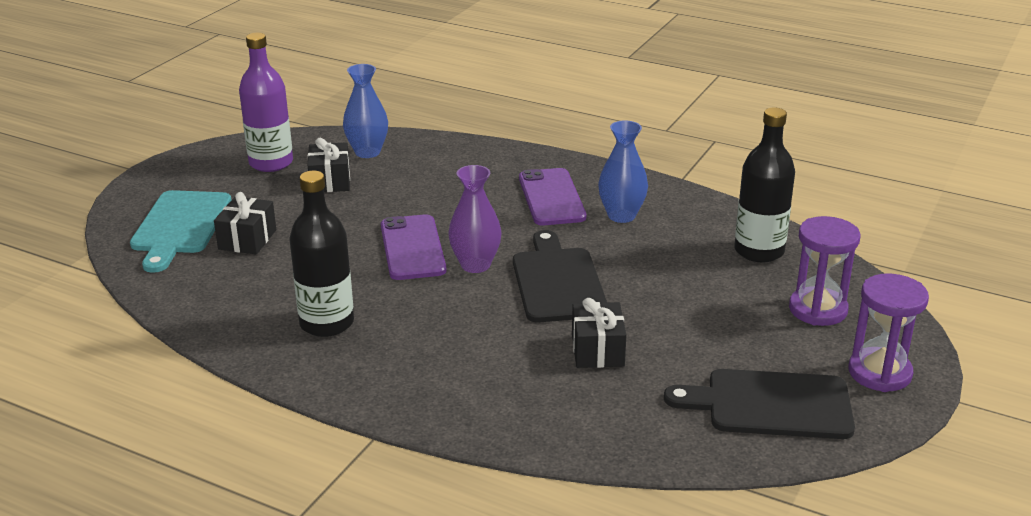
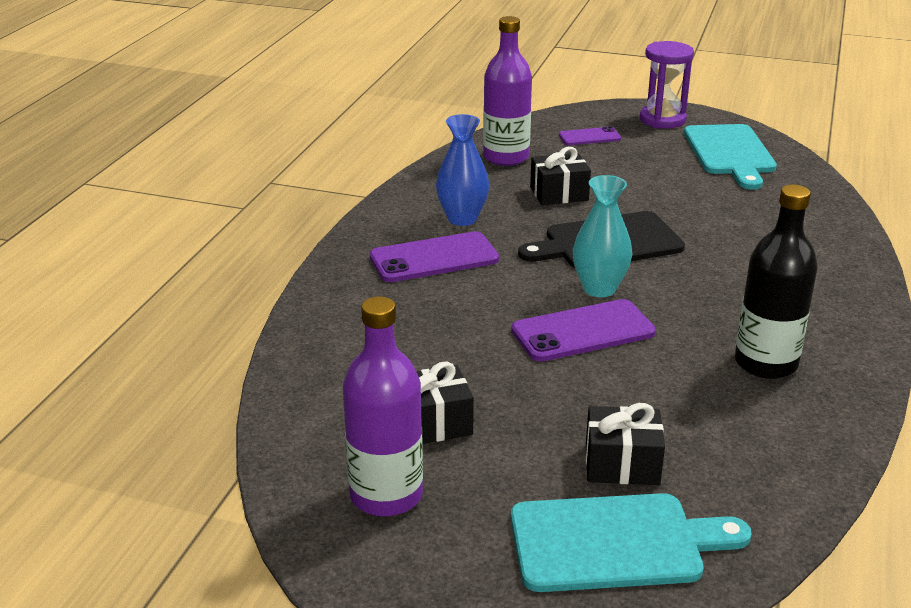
camera: 100 degrees left, 0 degrees up
blue vase [343,64,388,158] -> none
purple vase [449,165,502,273] -> turquoise vase [573,175,632,297]
black gift [572,298,626,368] -> black gift moved to [530,147,591,205]
black cutting board [664,369,855,439] -> turquoise cutting board [684,124,777,190]
black bottle [735,107,795,263] -> purple bottle [483,16,532,166]
purple hourglass [789,216,860,326] -> purple phone [559,126,621,145]

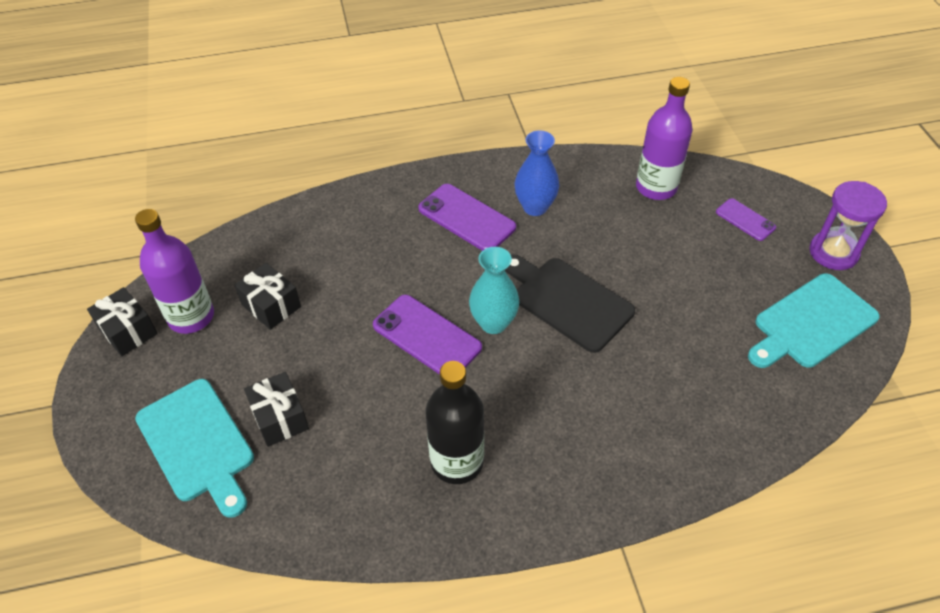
camera: 60 degrees right, 20 degrees up
black gift [530,147,591,205] -> black gift moved to [87,287,158,356]

